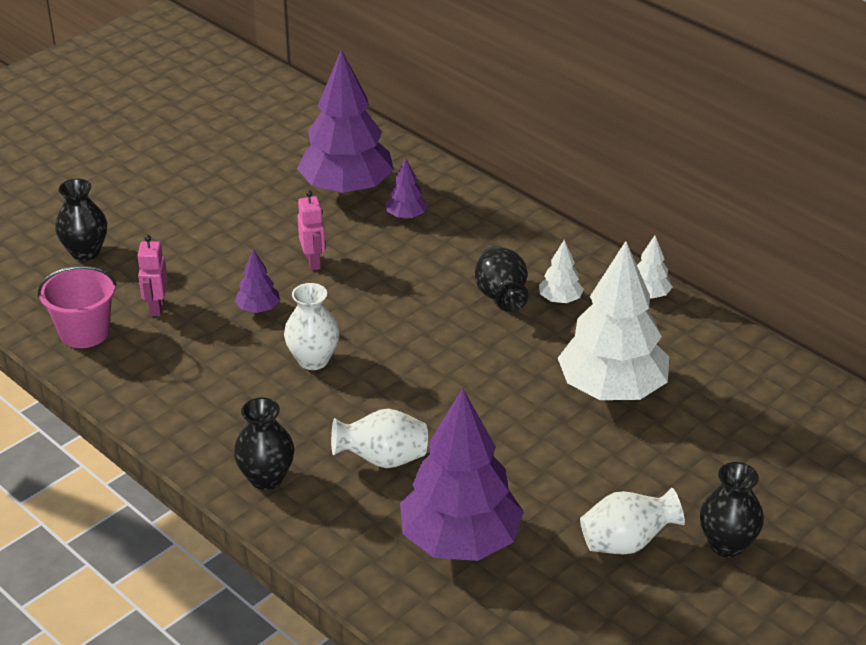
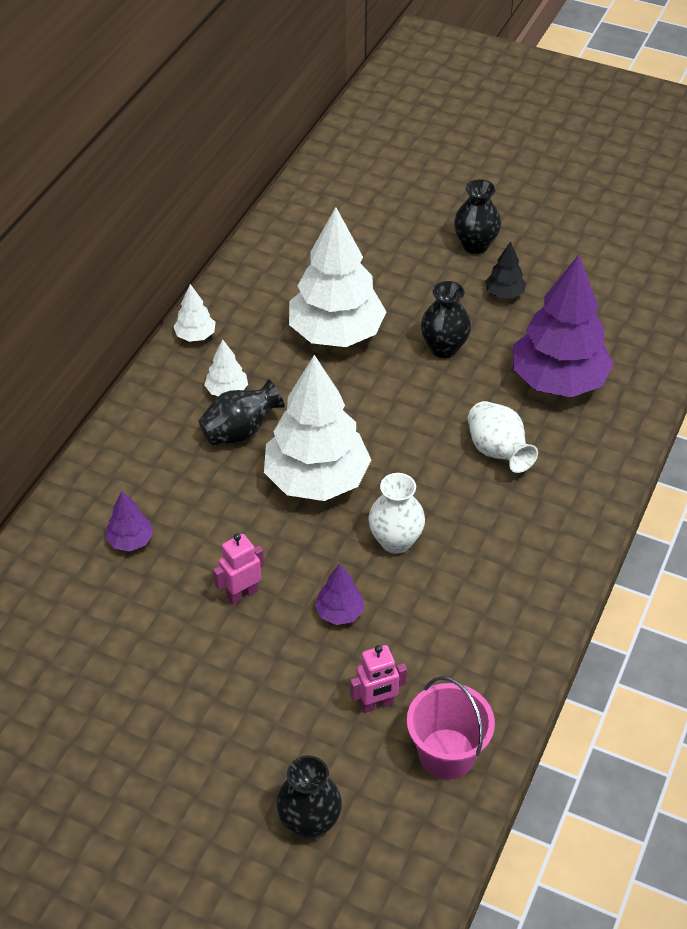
camera: 110 degrees left, 10 degrees up
black vase [234,397,295,490] -> black vase moved to [421,281,471,358]
purple tree [297,49,394,195] -> none
white vase [580,488,685,554] -> black tree [485,242,526,298]
none -> white tree [264,355,371,501]

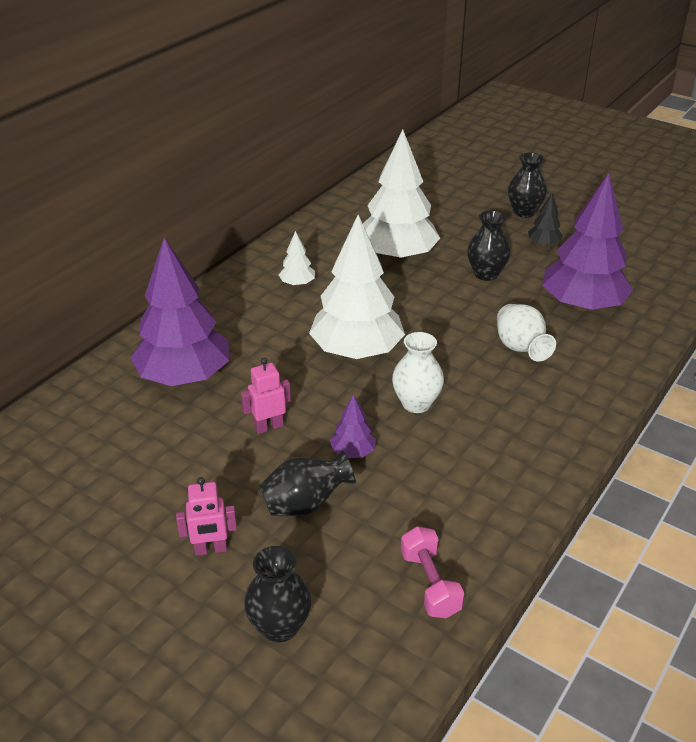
camera: 10 degrees right, 10 degrees down
purple tree [105,491,153,552] -> purple tree [131,238,229,386], size x2.31
white tree [173,284,215,342] -> none
black vase [198,379,285,446] -> black vase moved to [259,450,356,516]
pink robot [350,645,407,713] -> pink robot moved to [176,477,237,556]
pink bucket [407,676,495,779] -> pink dumbbell [401,526,465,618]

